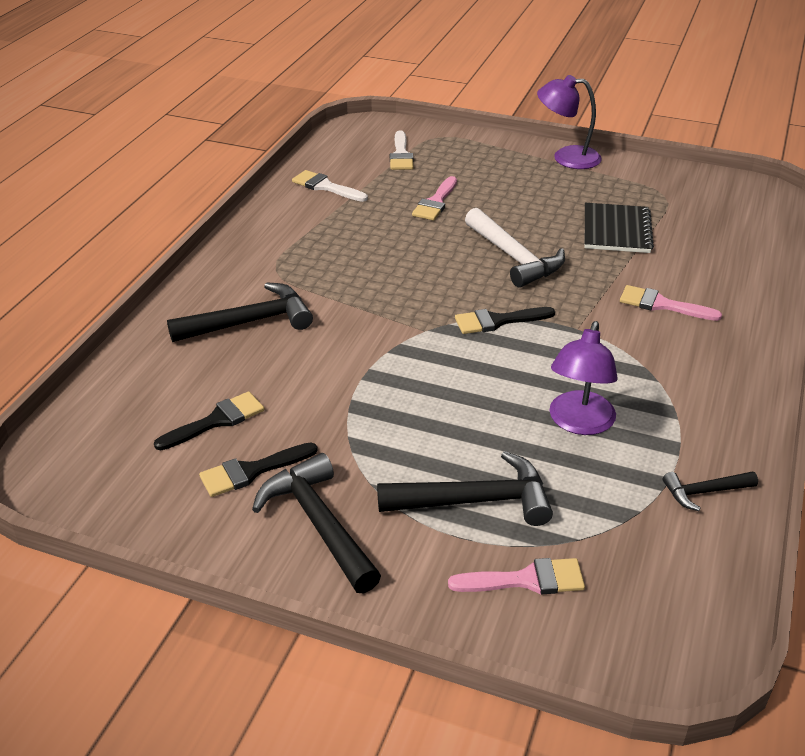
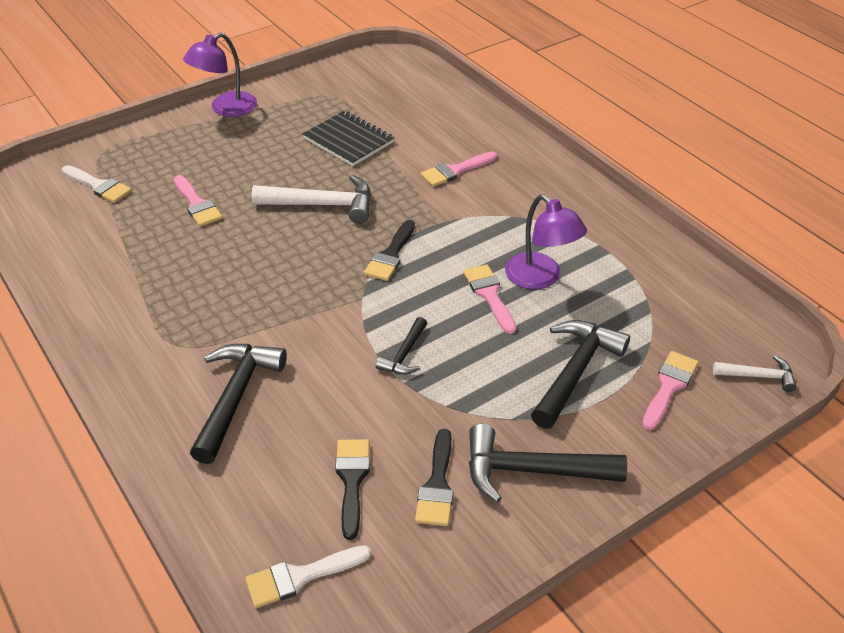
camera: 55 degrees left, 5 degrees up
white brush [292,170,368,202] -> white brush moved to [245,545,371,608]
black hammer [663,471,758,511] -> black hammer moved to [376,317,427,375]
none -> pink brush [463,264,516,334]
none -> white hammer [713,356,796,392]

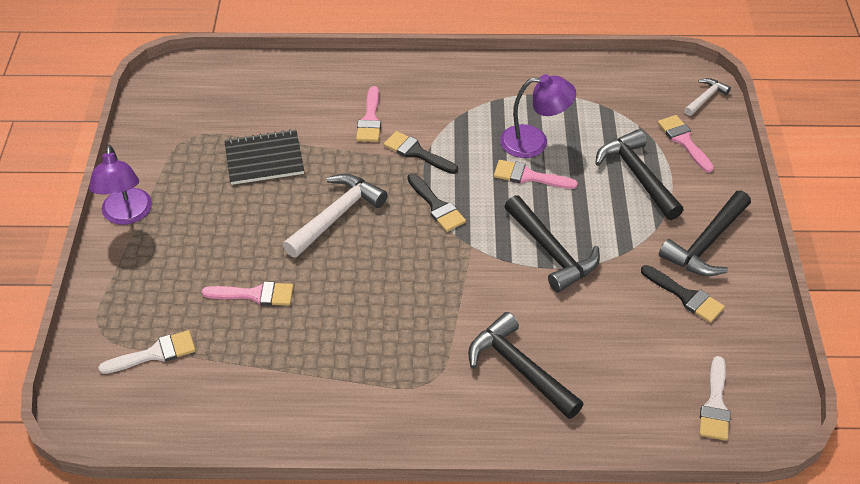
camera: 55 degrees left, 5 degrees up
black brush [335,439,370,540] -> black brush moved to [384,131,458,174]
black hammer [376,317,427,375] -> black hammer [504,195,600,293], size x1.84

